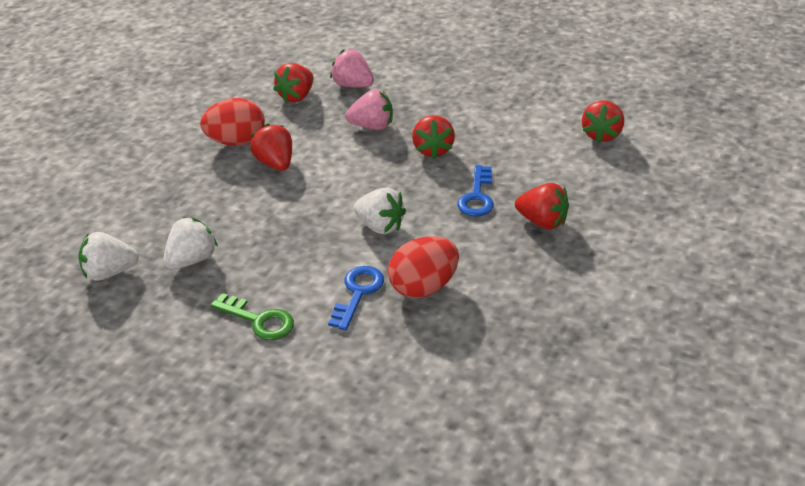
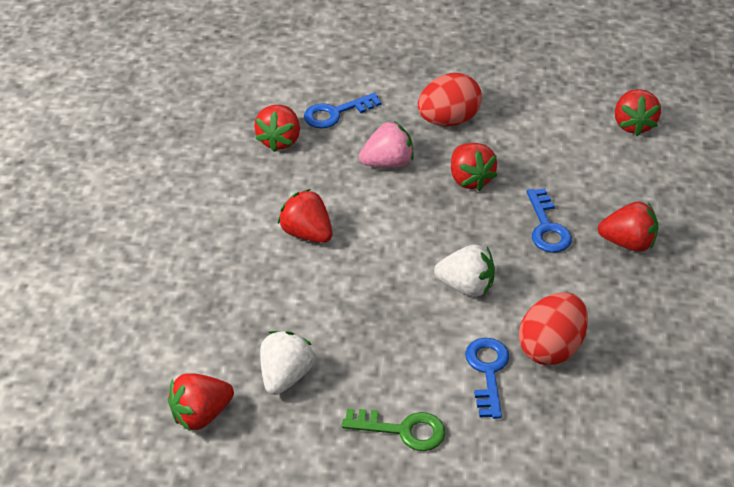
camera: 20 degrees left, 5 degrees up
white strawberry [78,232,139,281] -> red strawberry [168,373,234,431]
red egg [200,98,265,146] -> red egg moved to [418,73,482,126]
pink strawberry [330,49,374,88] -> blue key [304,93,382,128]

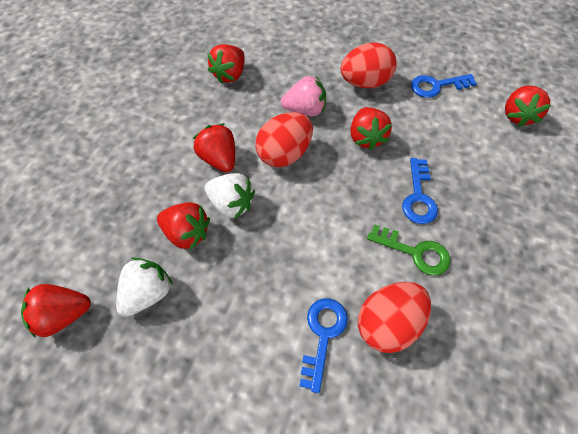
camera: 15 degrees right, 15 degrees up
blue key [304,93,382,128] -> blue key moved to [411,74,477,98]
green key [342,409,446,451] -> green key moved to [367,224,450,275]
white strawberry [434,245,495,297] -> white strawberry moved to [205,173,255,219]
red strawberry [598,202,659,252] -> red strawberry moved to [157,202,210,250]
none -> red egg [255,112,313,167]

